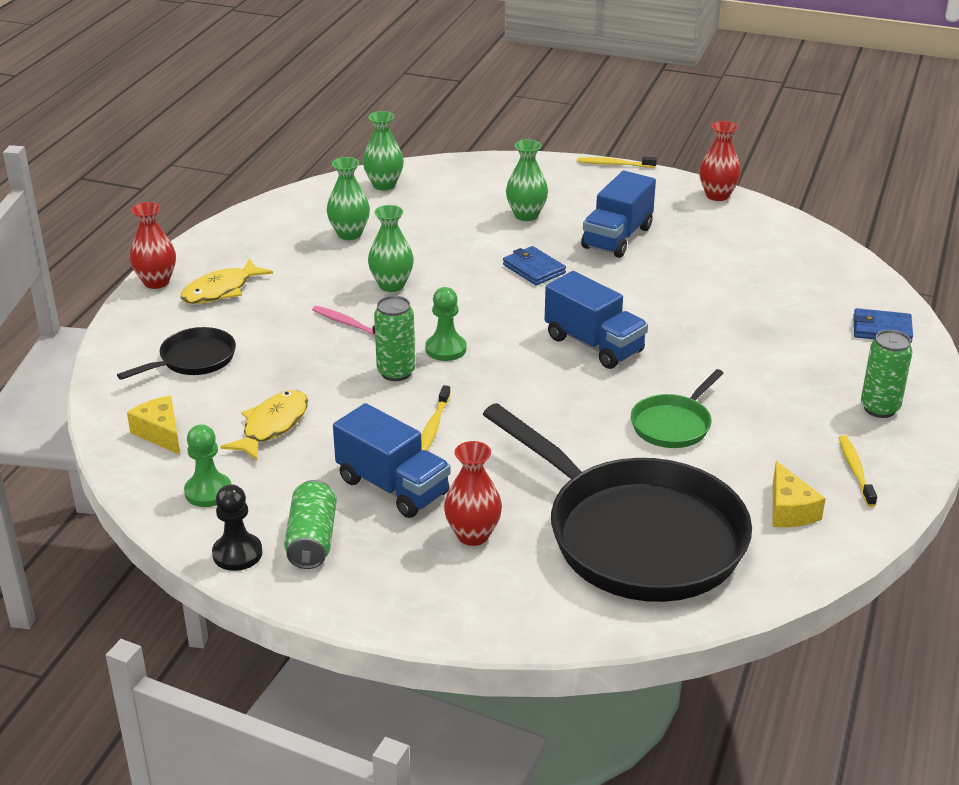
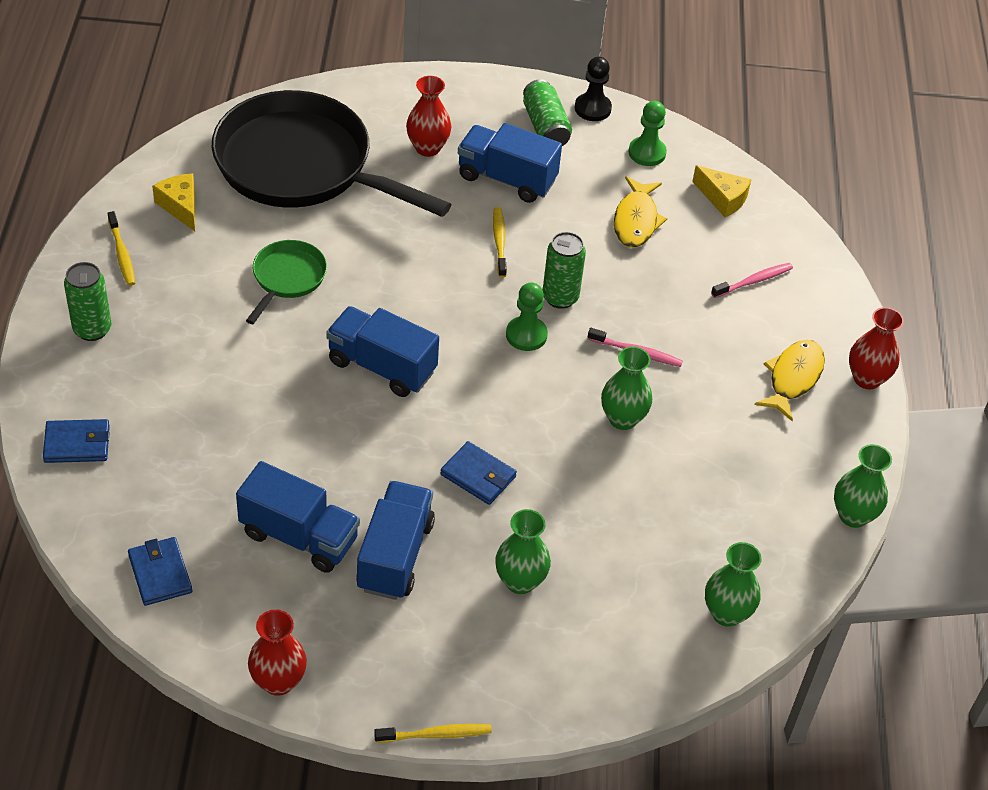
camera: 160 degrees right, 15 degrees up
black pan [117,327,236,380] -> pink toothbrush [711,263,793,298]
green vase [327,157,370,240] -> green vase moved to [834,444,892,528]
none -> blue wallet [128,537,192,606]
none -> blue truck [236,461,360,573]

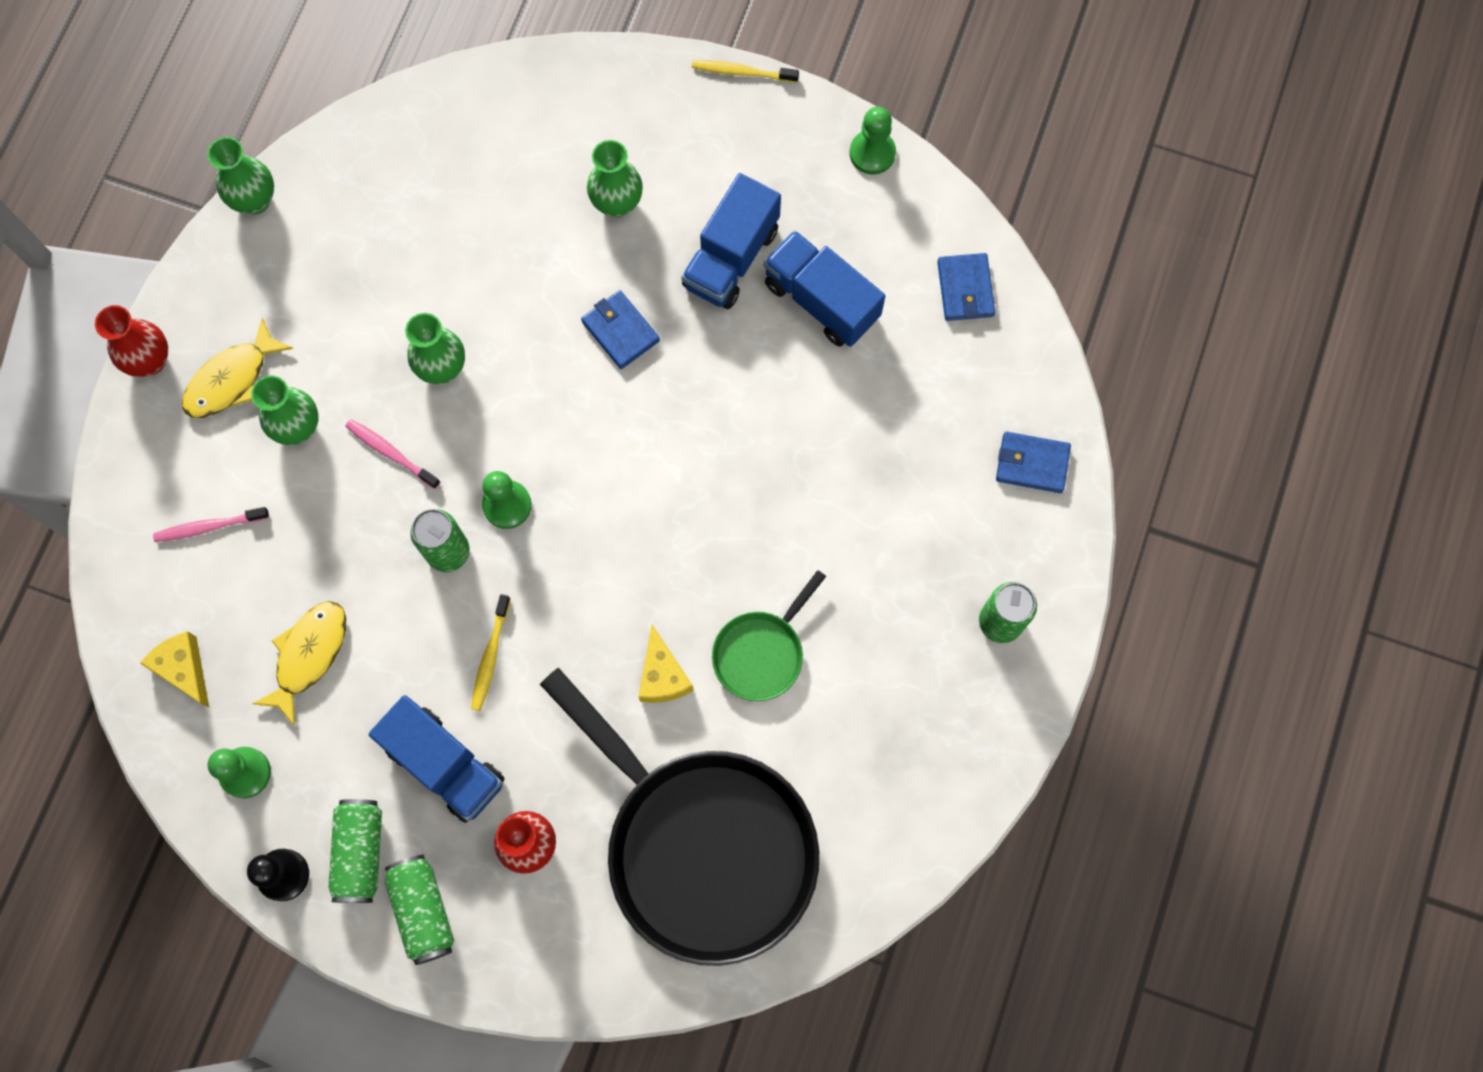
camera: 160 degrees left, 25 degrees up
yellow toothbrush [107,211,135,286] -> none
yellow cheese [152,174,195,231] -> yellow cheese moved to [639,625,694,703]
red vase [248,609,307,696] -> green pawn [850,107,896,174]
blue truck [326,306,439,397] -> none
green vase [705,542,762,627] -> green vase moved to [251,375,319,445]
none -> green can [385,855,454,965]

